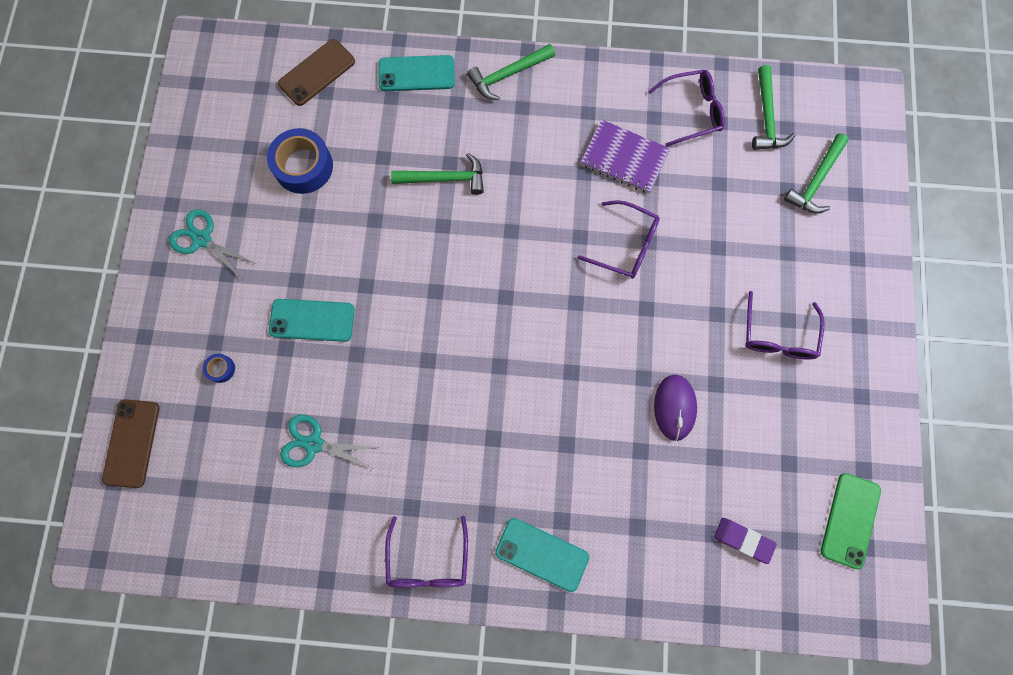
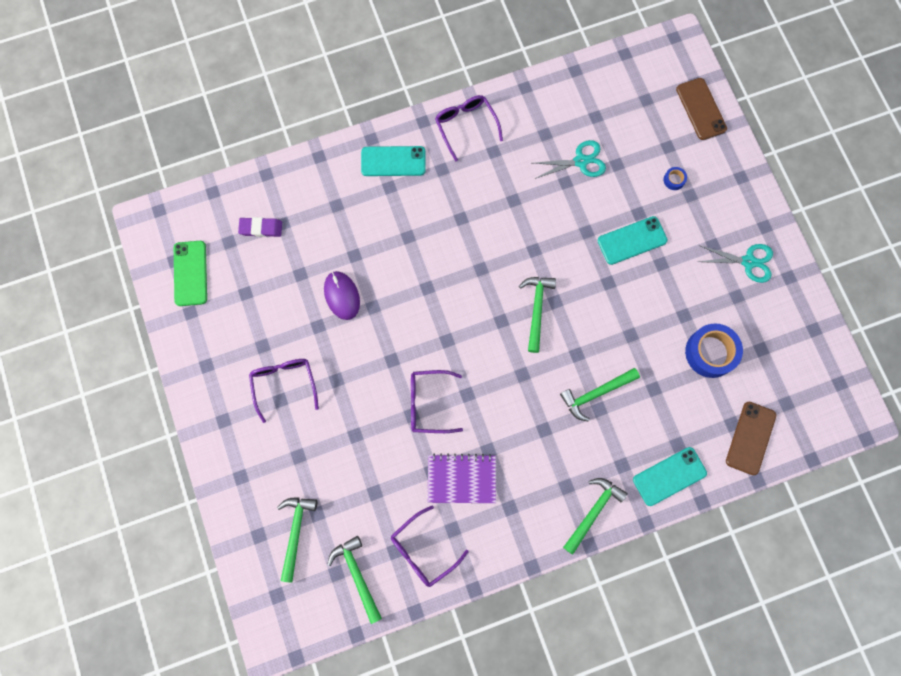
camera: 155 degrees right, 0 degrees up
none -> green hammer [519,277,556,353]

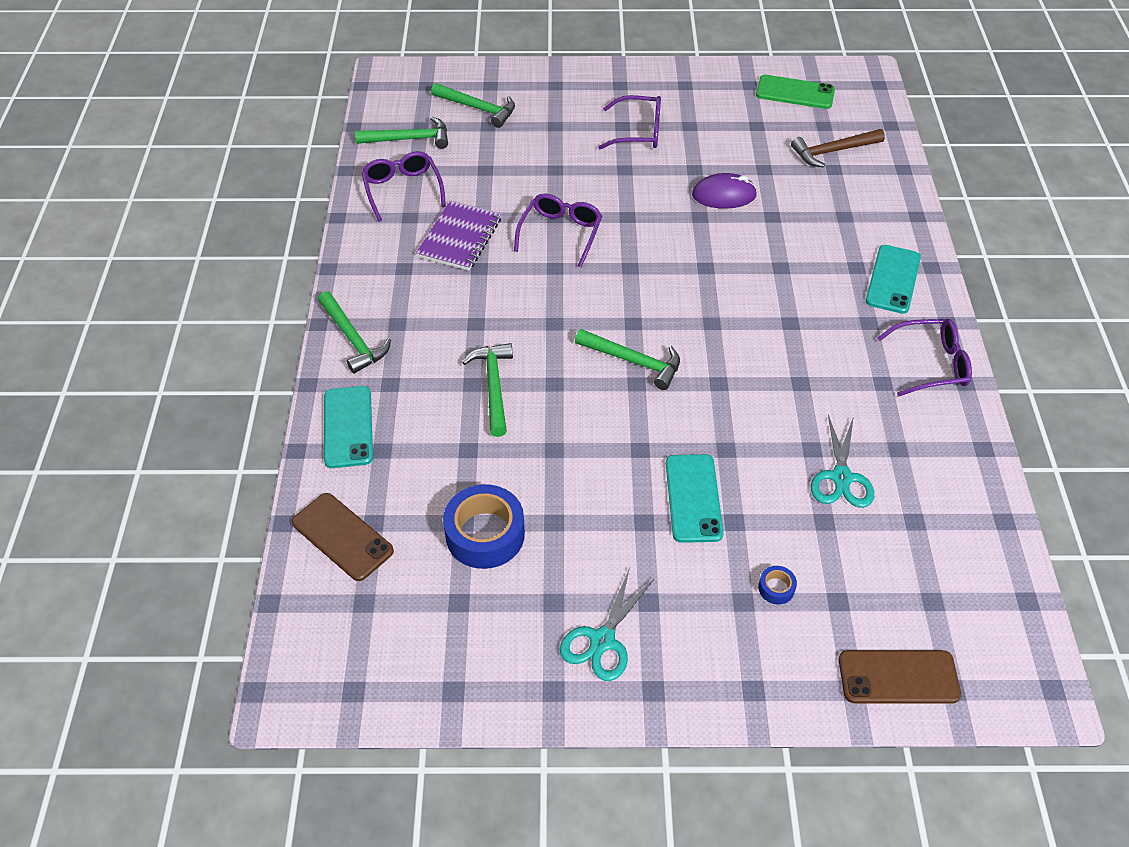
camera: 110 degrees right, 25 degrees down
purple eraser [238,217,282,237] -> brown hammer [791,129,885,168]

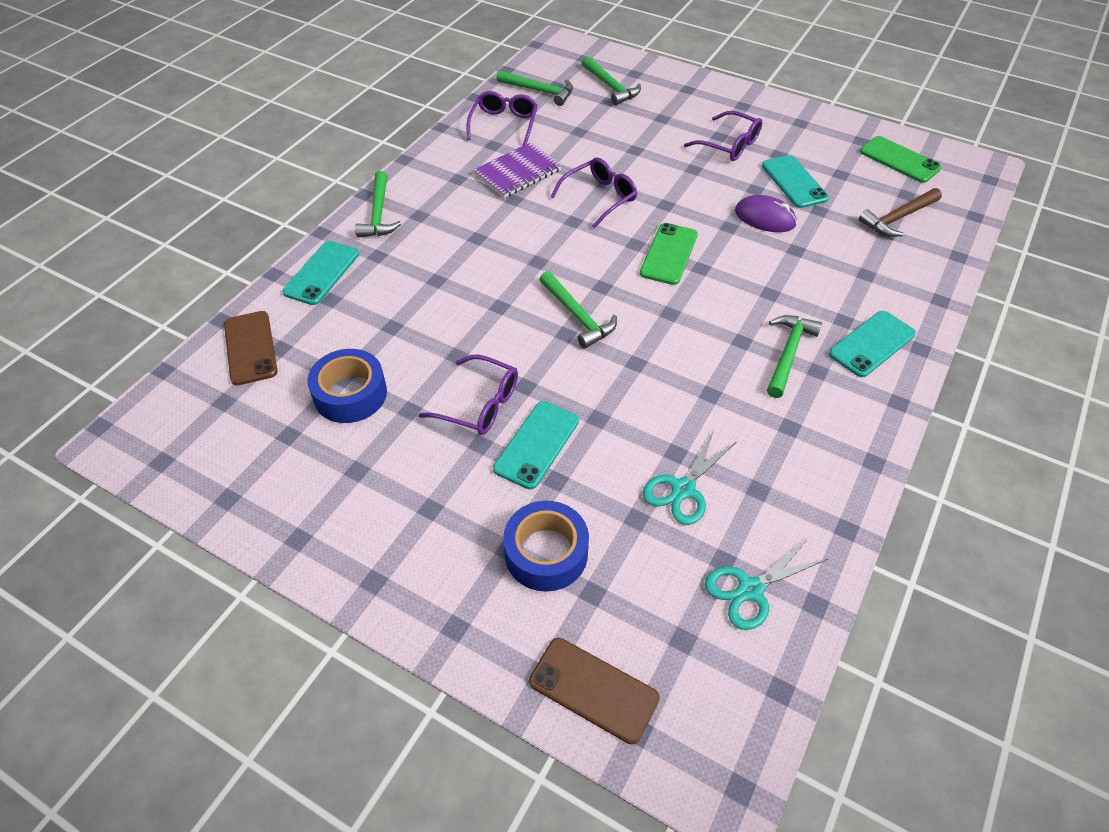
camera: 30 degrees right, 0 degrees up
green hammer [462,343,513,437] -> green hammer moved to [767,315,822,398]
turquoise scissors [560,568,655,681] -> turquoise scissors moved to [705,538,828,630]
blue tape [758,566,797,604] -> blue tape [503,501,589,592], size x2.27
brown hammer [791,129,885,168] -> brown hammer turned 45 degrees counterclockwise [859,188,942,237]
purple glasses [877,319,972,396] -> purple glasses moved to [418,355,518,435]
none -> green phone [640,223,698,285]
none -> turquoise phone [762,155,829,208]

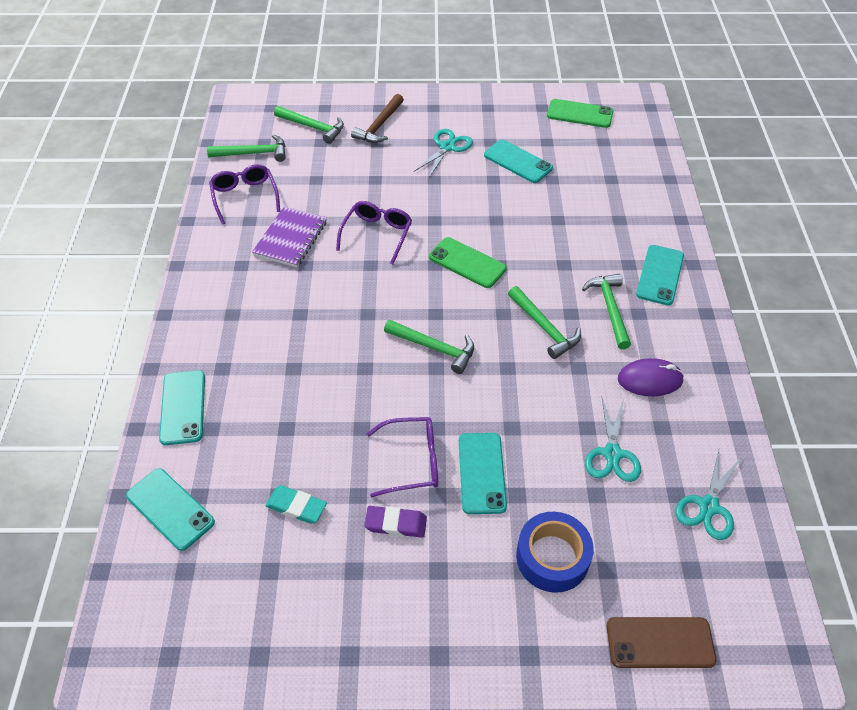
camera: 30 degrees left, 0 degrees up
brown phone [224,311,278,385] -> turquoise phone [126,468,215,551]
blue tape [307,349,387,423] -> turquoise eraser [266,485,327,524]
green hammer [355,171,402,237] -> green hammer moved to [508,286,581,359]
green phone [640,223,698,285] -> green phone turned 45 degrees counterclockwise [429,237,507,288]
purple glasses [684,111,762,161] -> turquoise scissors [414,129,473,177]
purple mouse [735,195,797,232] -> purple mouse moved to [618,358,684,396]
brown hammer [859,188,942,237] -> brown hammer moved to [351,94,404,143]
none -> purple eraser [364,506,427,538]

